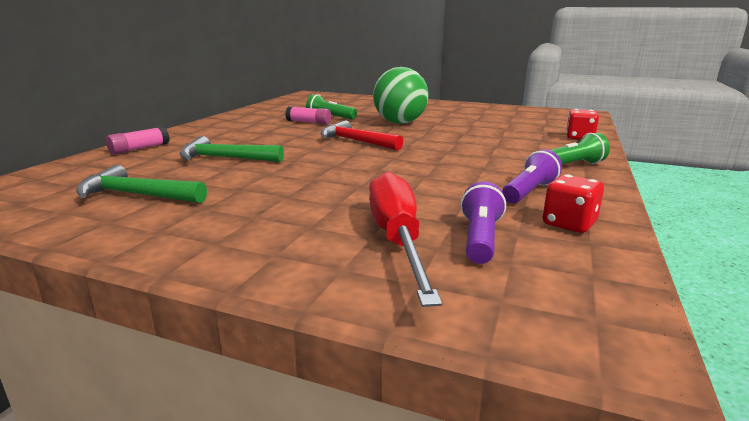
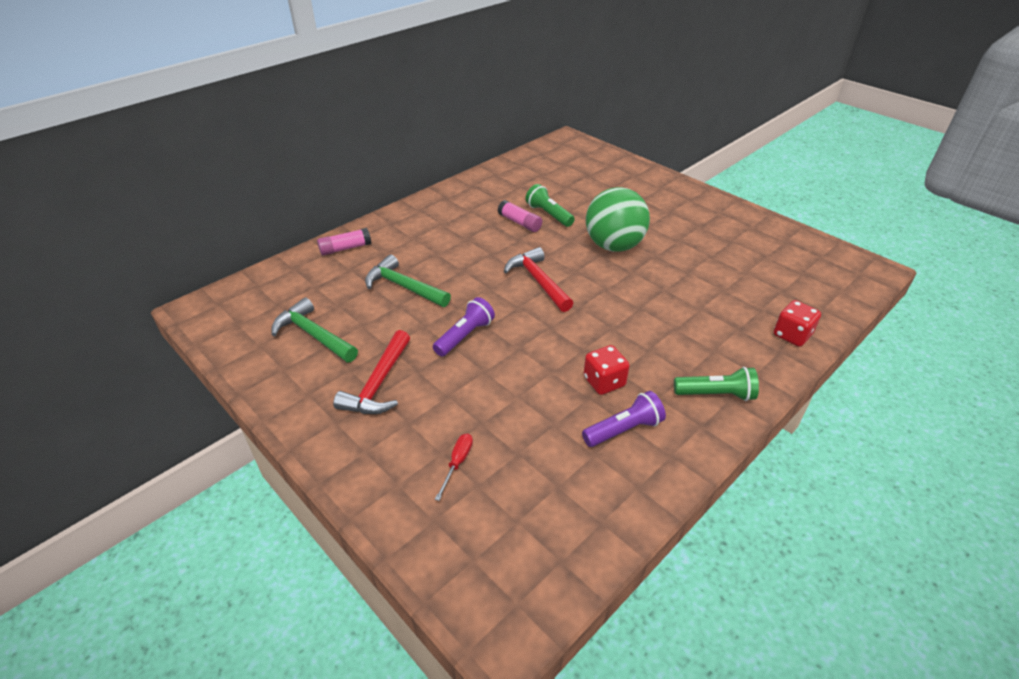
camera: 25 degrees right, 20 degrees up
red screwdriver [369,172,442,307] -> red screwdriver [435,433,473,501], size x0.42
purple flashlight [460,182,506,264] -> purple flashlight moved to [433,297,495,357]
red dice [543,174,604,233] -> red dice moved to [584,345,629,395]
none -> red hammer [333,330,410,414]

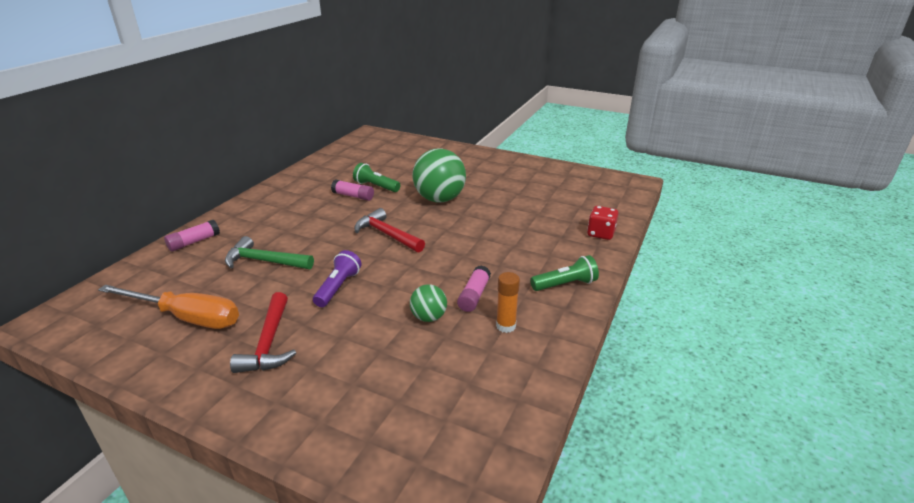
camera: 20 degrees left, 10 degrees down
green hammer [272,298,358,362] -> orange screwdriver [98,285,239,329]
red screwdriver [435,433,473,501] -> none
purple flashlight [582,391,666,447] -> orange glue stick [496,272,520,333]
red dice [584,345,629,395] -> pink glue stick [457,265,491,312]
none -> green ball [410,284,447,322]

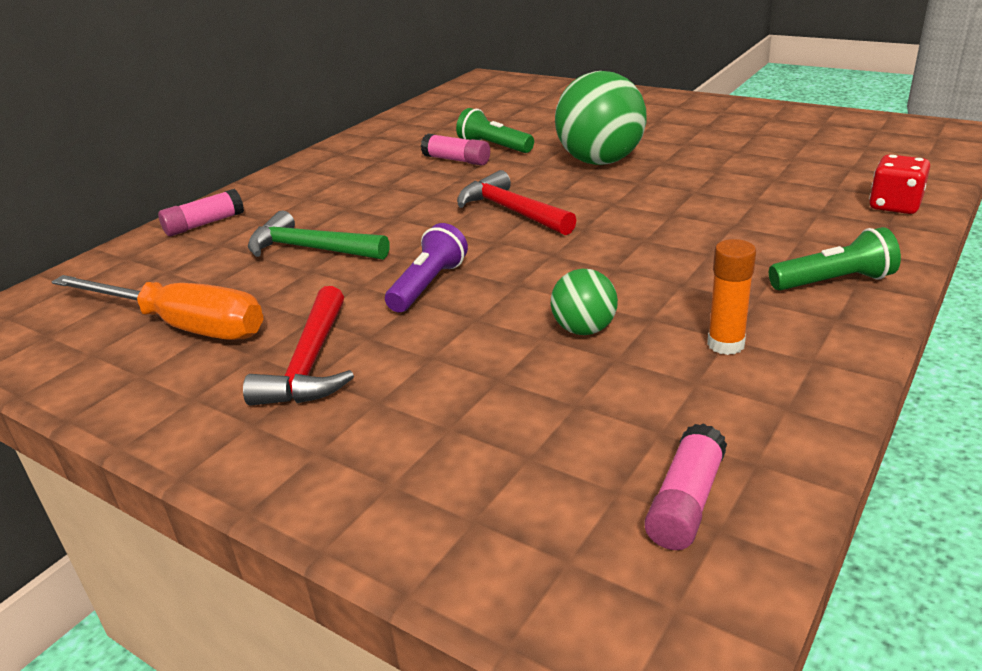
camera: 10 degrees right, 0 degrees up
pink glue stick [457,265,491,312] -> pink glue stick moved to [644,424,727,550]

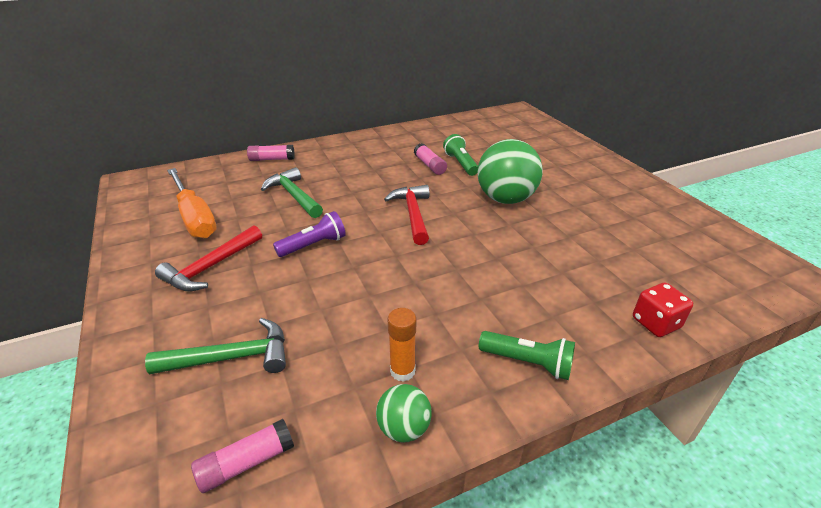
camera: 30 degrees right, 5 degrees up
green ball [551,269,618,335] -> green ball moved to [376,384,432,442]
none -> green hammer [145,318,286,374]

